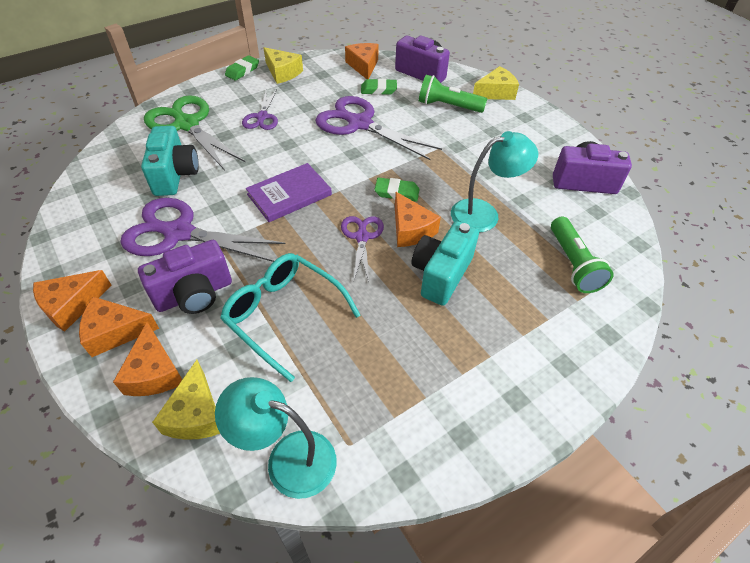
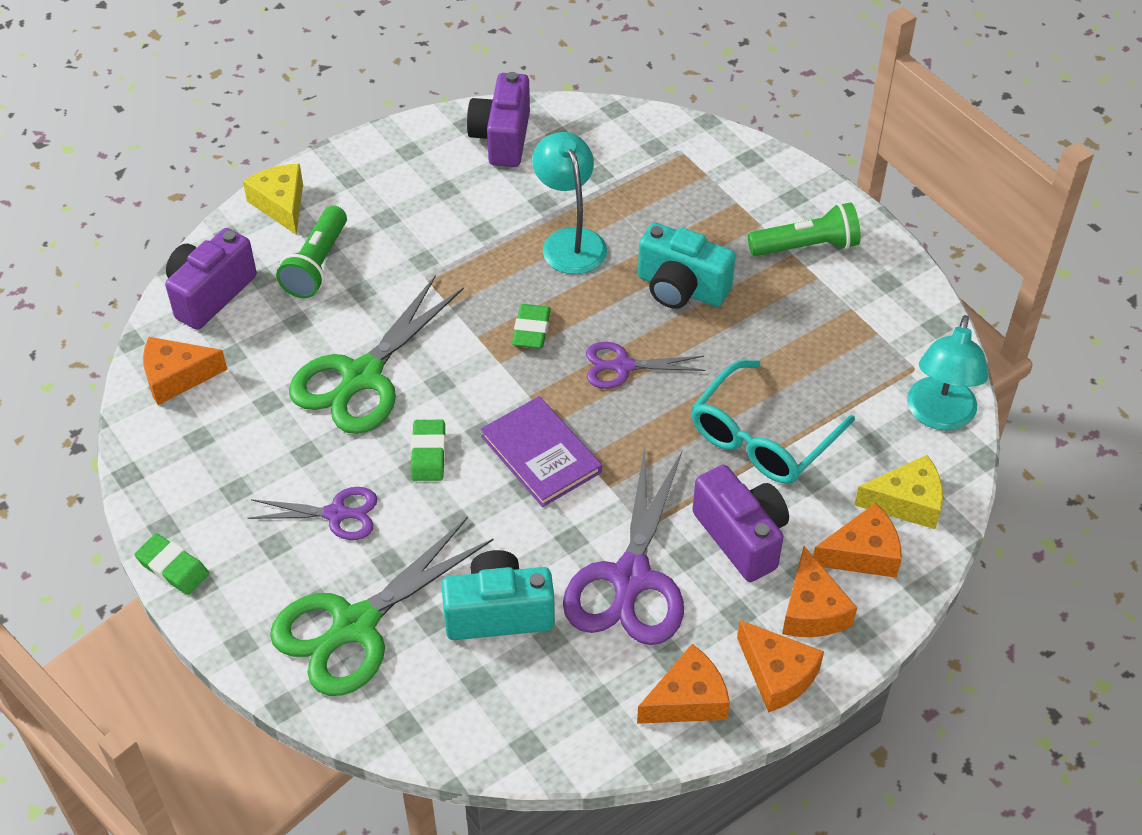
camera: 90 degrees left, 0 degrees up
yellow cheese [263,47,303,84] -> none
purple scissors [315,96,442,160] -> green scissors [289,275,464,434]
green eraser [361,78,397,95] -> green eraser moved to [411,420,445,481]
orange cheese [395,192,441,247] -> orange cheese moved to [637,644,730,724]
green flashlight [551,217,613,293] -> green flashlight moved to [748,202,861,256]

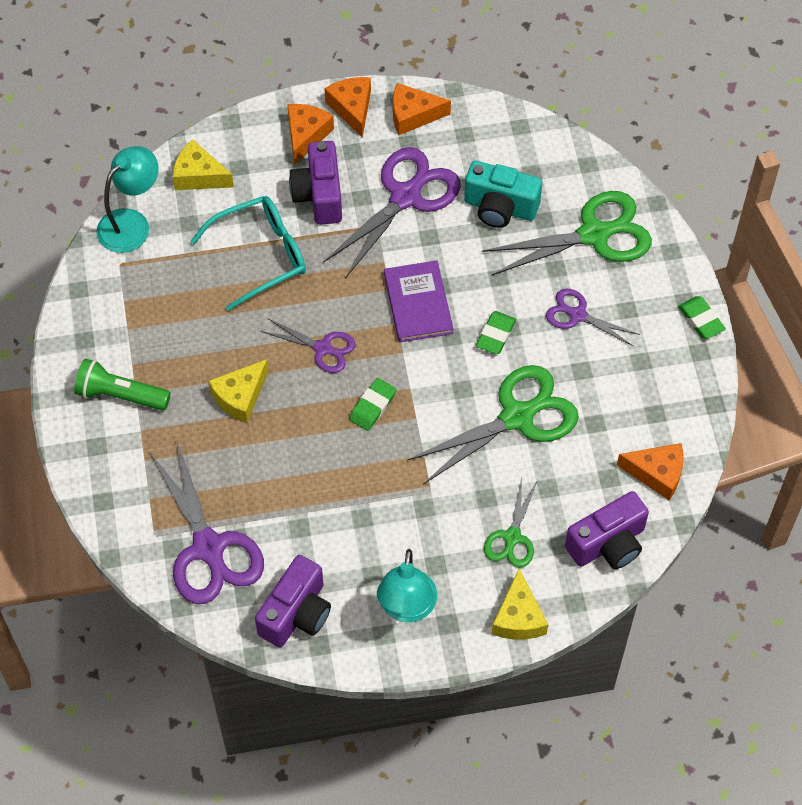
camera: 155 degrees left, 10 degrees up
green flashlight [276,206,347,298] -> green scissors [484,477,538,568]
turquoise lamp [532,132,607,274] -> turquoise lamp moved to [377,549,437,622]
turquoise camera [638,223,736,309] -> yellow cheese [208,359,268,423]
orange cheese [813,503,902,578] -> none
none -> purple scissors [149,441,264,604]

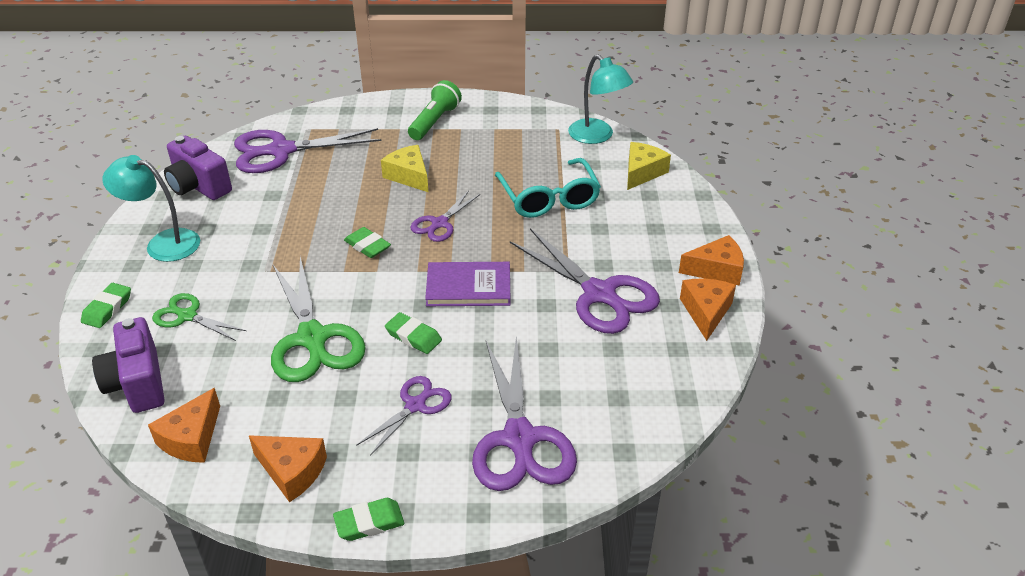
camera: 100 degrees right, 20 degrees down
orange cheese [287,104,334,165] -> orange cheese moved to [249,436,327,502]
purple camera [289,141,342,225] -> none
turquoise camera [464,161,542,228] -> none
green scissors [482,191,652,276] -> purple scissors [472,336,577,491]
yellow cheese [492,569,549,640] -> green eraser [81,283,131,328]

